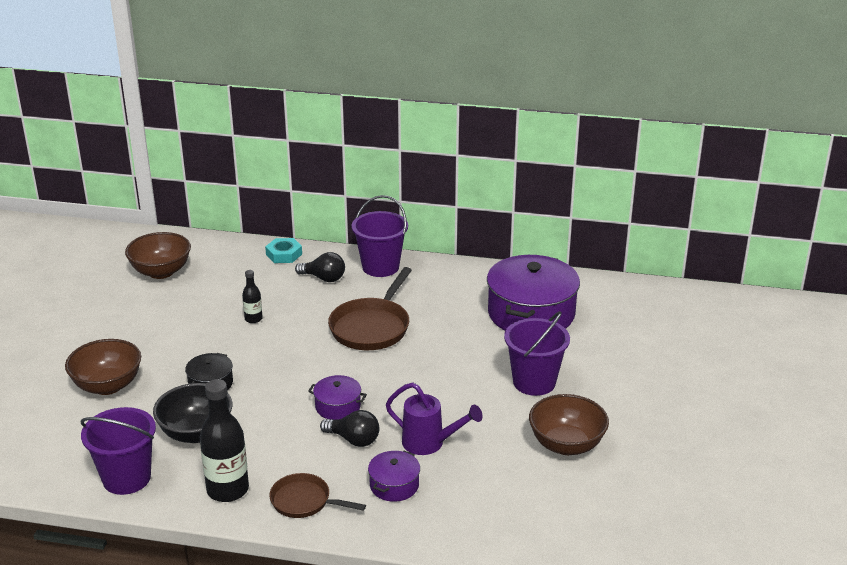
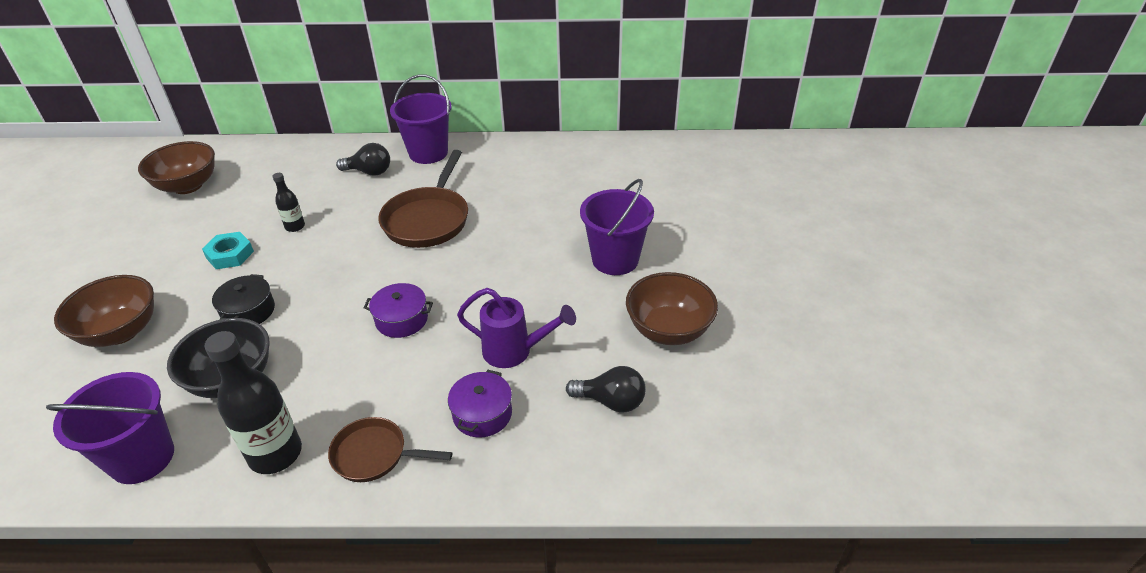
camera: 10 degrees left, 10 degrees up
turquoise nut [265,238,302,263] -> turquoise nut moved to [202,232,254,269]
black light bulb [320,410,379,447] -> black light bulb moved to [566,366,646,412]
purple pot [487,255,580,331] -> none

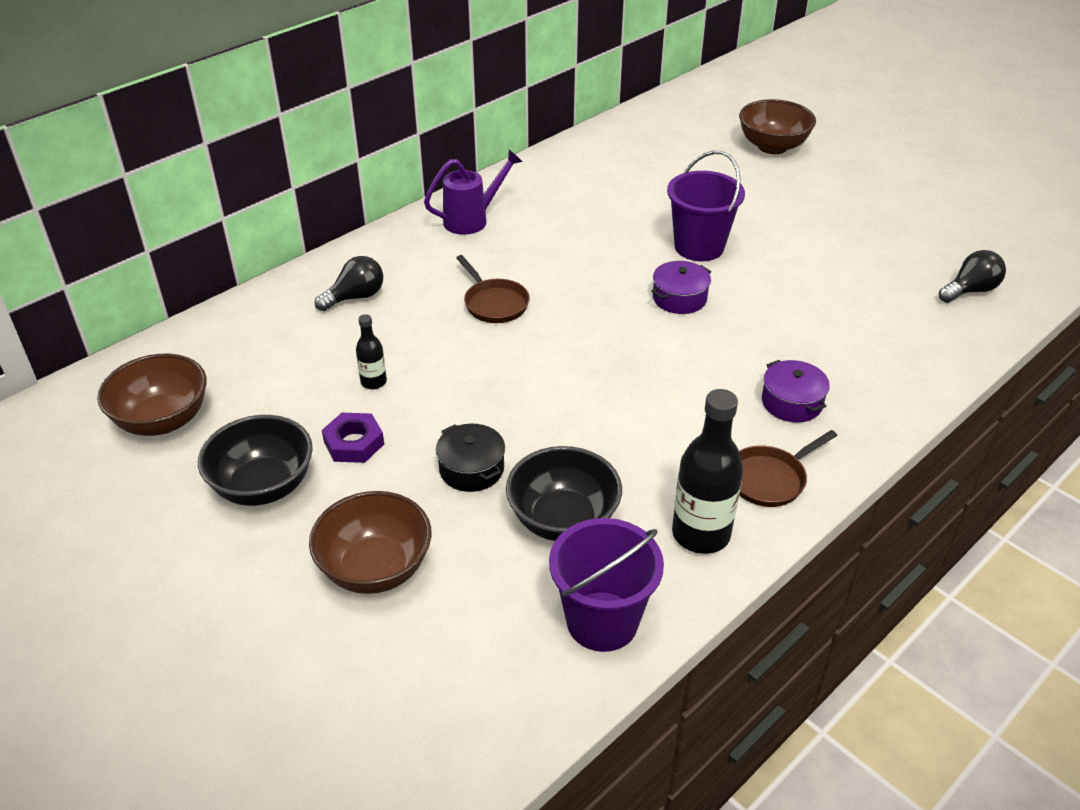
camera: 45 degrees left, 0 degrees up
turquoise nut [202,232,254,269] -> purple nut [322,413,384,463]
purple pot [364,283,433,338] -> purple pot moved to [651,261,711,314]
brown pan [378,150,468,248] -> brown pan [456,255,530,323], size x0.61
purple bucket [390,74,451,164] -> none
purple watering can [457,288,576,368] -> purple watering can moved to [424,150,523,235]
black light bulb [566,366,646,412] -> black light bulb moved to [939,250,1006,303]
brown bowl [626,272,718,345] -> brown bowl moved to [739,99,816,154]
none -> black bowl [198,415,313,506]

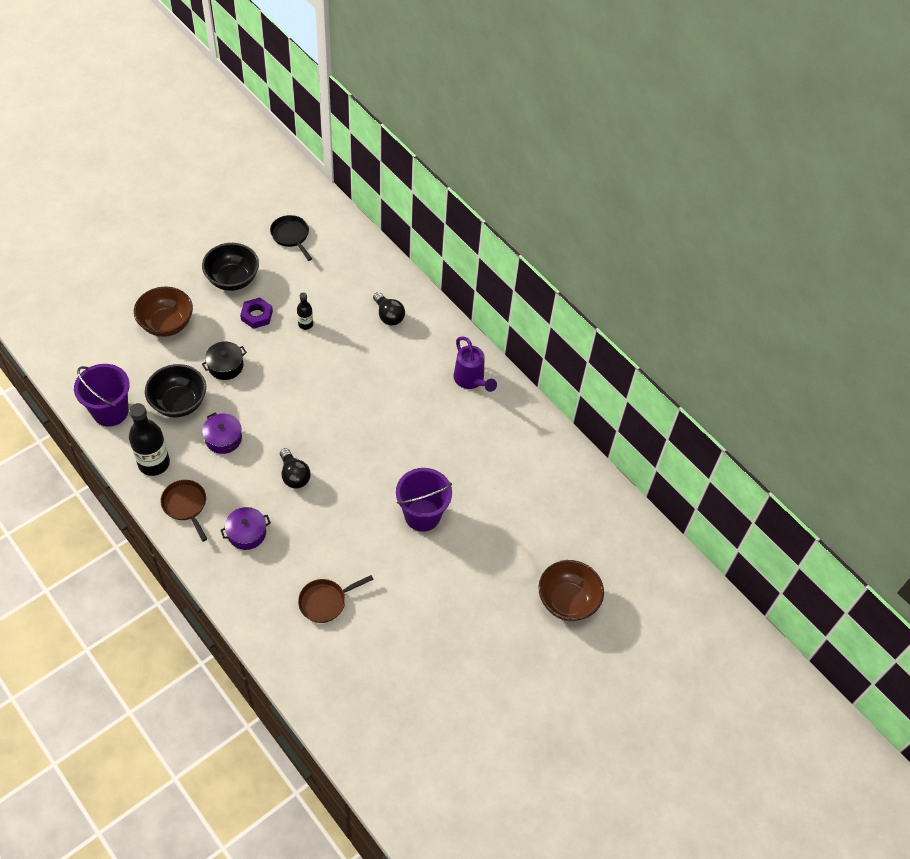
camera: 90 degrees right, 15 degrees up
brown bowl [97,354,207,436] -> black pan [270,215,312,261]
brown pan [456,255,530,323] -> brown pan moved to [298,575,374,623]
purple pot [651,261,711,314] -> purple pot moved to [202,413,242,454]
black light bulb [939,250,1006,303] -> black light bulb moved to [280,448,311,489]

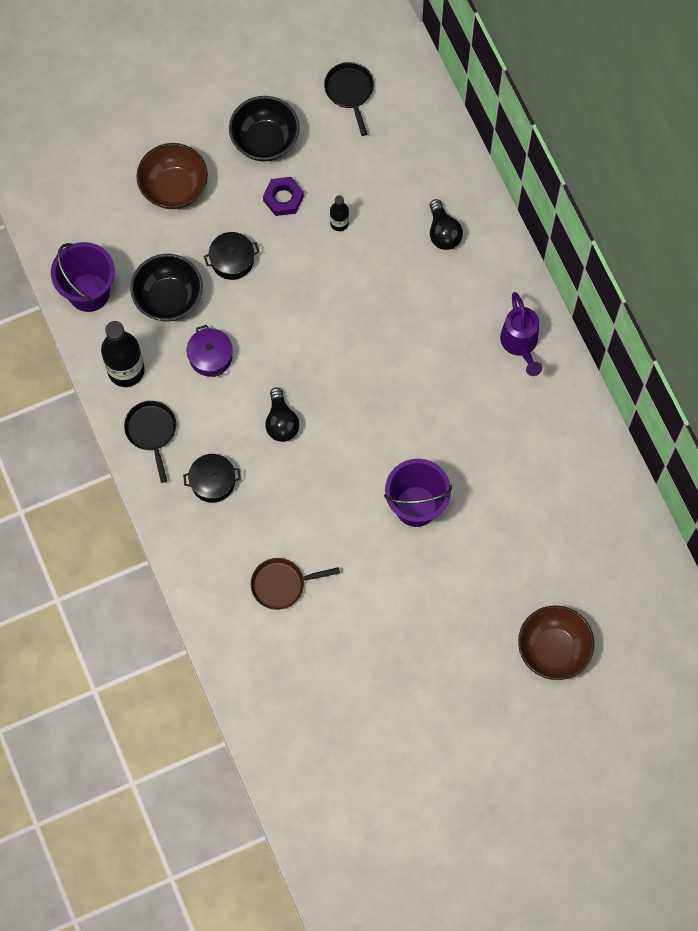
camera: 20 degrees right, 15 degrees up
brown pan [160,480,207,542] -> black pan [124,401,176,483]
purple pot [221,507,271,550] -> black pot [183,454,241,503]

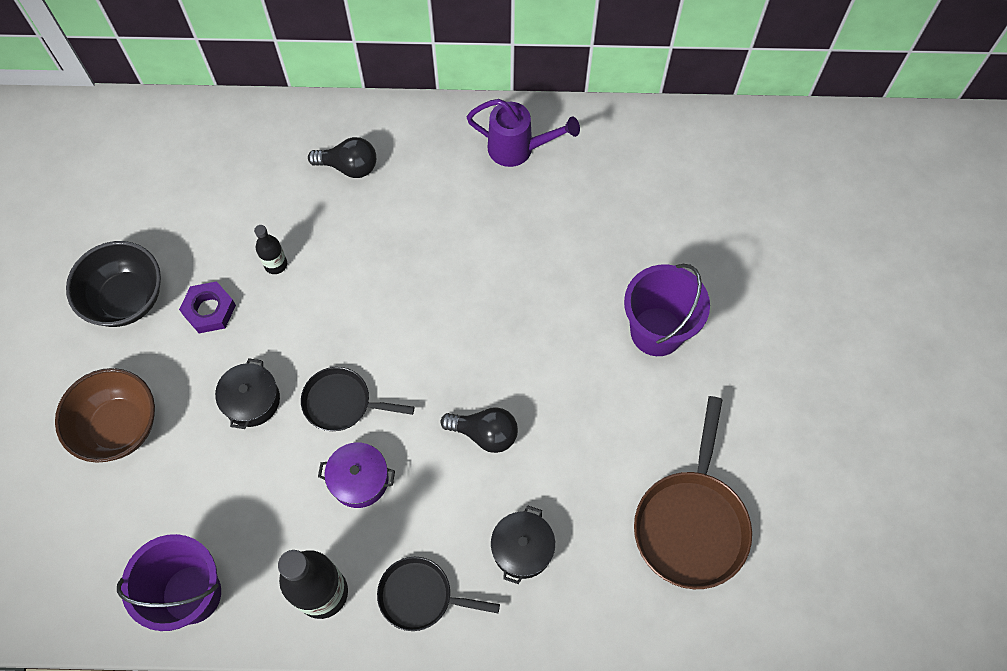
camera: 65 degrees left, 5 degrees down
black bowl [130,254,203,322] -> none
brown pan [251,558,340,610] -> brown pan [634,396,752,589], size x1.64
black pan [324,62,374,136] -> black pan moved to [301,367,415,431]
brown bowl [518,605,594,680] -> none

